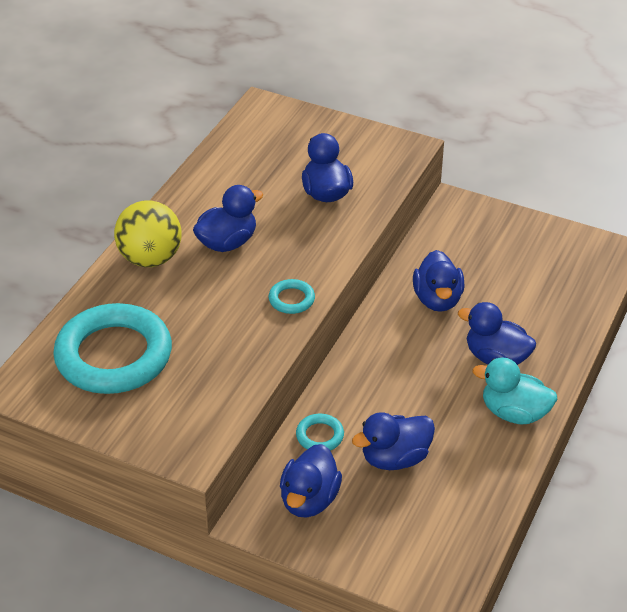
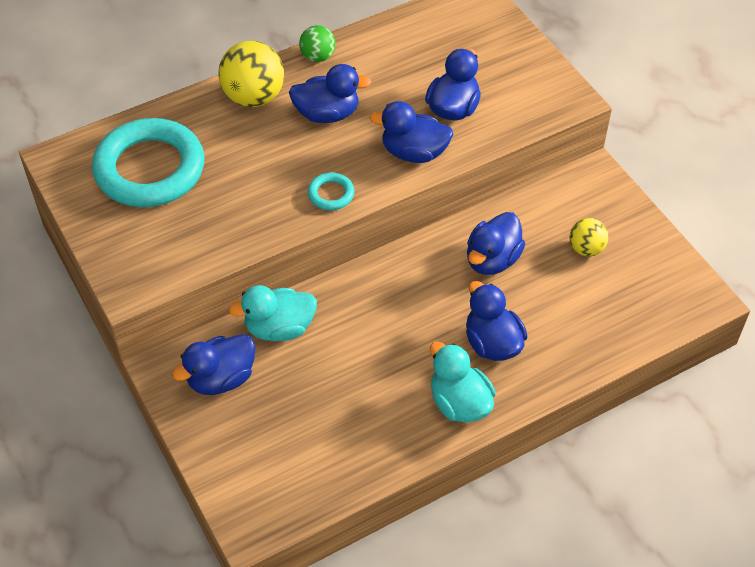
camera: 35 degrees right, 10 degrees up
turquoise ring [296,414,344,451] -> turquoise duck [229,285,317,341]
blue duck [352,412,435,470] -> blue duck moved to [369,101,453,163]
none -> green ball [299,25,336,62]
none -> yellow ball [570,218,608,256]

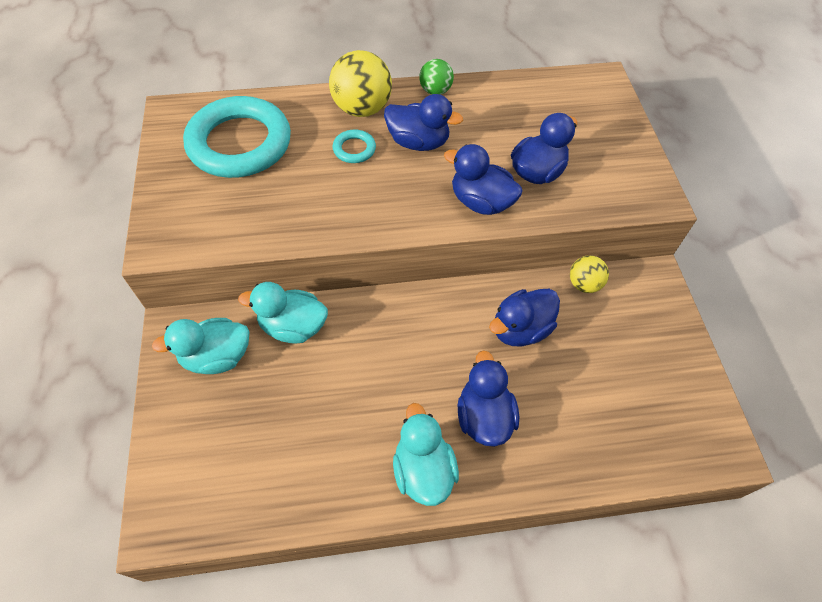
camera: 20 degrees right, 5 degrees up
blue duck [172,334,255,395] -> turquoise duck [152,318,249,374]
turquoise ring [308,173,355,210] -> turquoise ring moved to [332,129,376,163]
yellow ball [570,218,608,256] -> yellow ball moved to [570,255,609,293]

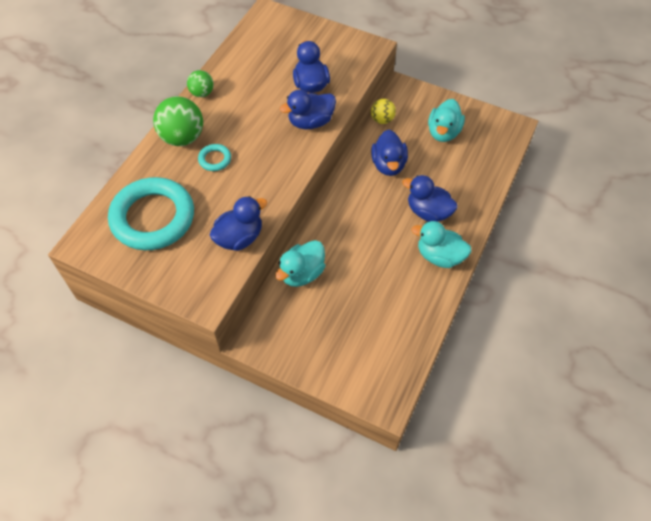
camera: 55 degrees left, 0 degrees up
turquoise duck [152,318,249,374] -> turquoise duck moved to [428,99,465,142]
yellow ball [329,50,392,117] -> green ball [153,96,203,146]
blue duck [384,94,463,151] -> blue duck moved to [210,196,267,251]

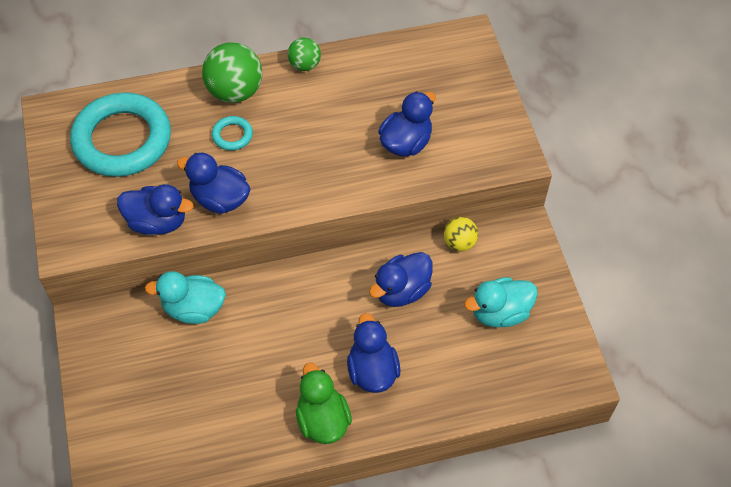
camera: 50 degrees right, 0 degrees up
blue duck [280,90,336,129] -> blue duck moved to [177,153,250,214]
turquoise duck [412,221,472,268] -> green duck [296,363,352,444]

